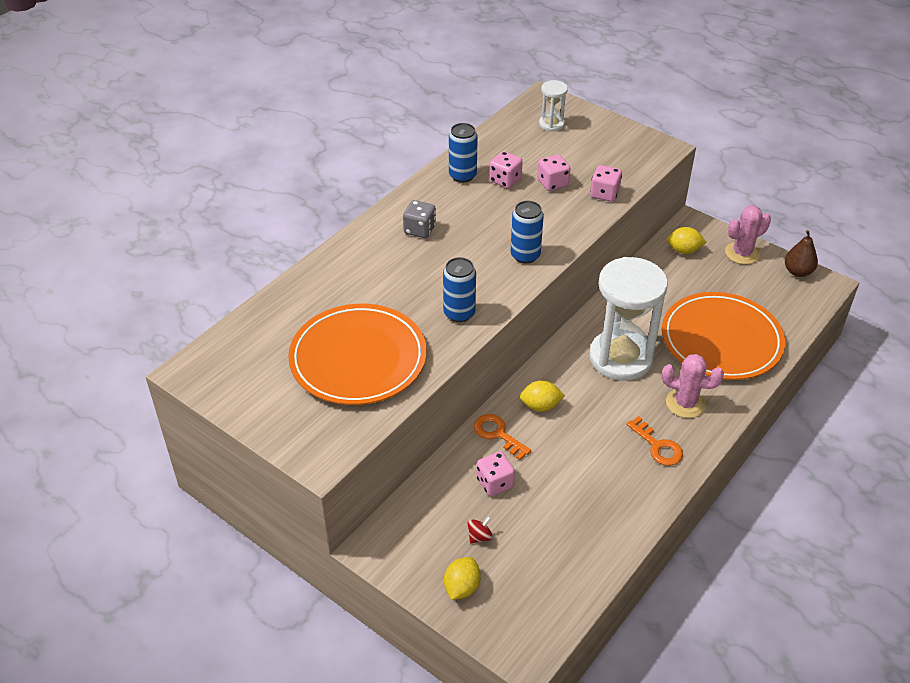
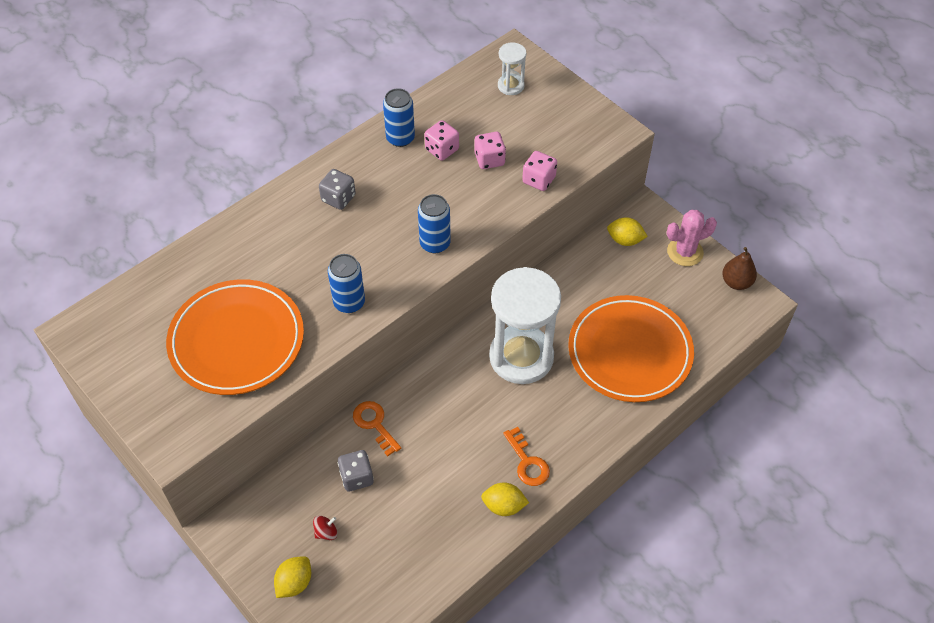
camera: 10 degrees right, 10 degrees up
pink dice [476,452,515,496] -> grey dice [338,450,374,492]
yellow lemon [520,380,565,412] -> yellow lemon moved to [481,482,529,516]
pink cactus [662,354,724,418] -> none

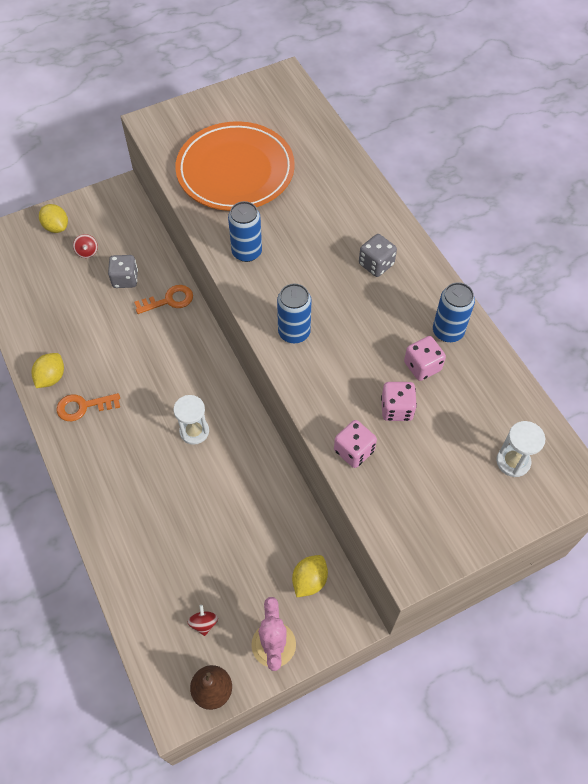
camera: 105 degrees right, 5 degrees up
white hourglass [489,267,561,384] -> white hourglass [173,395,209,445], size x0.45
orange plate [568,295,694,402] -> none
none -> red spinning top [188,605,218,636]

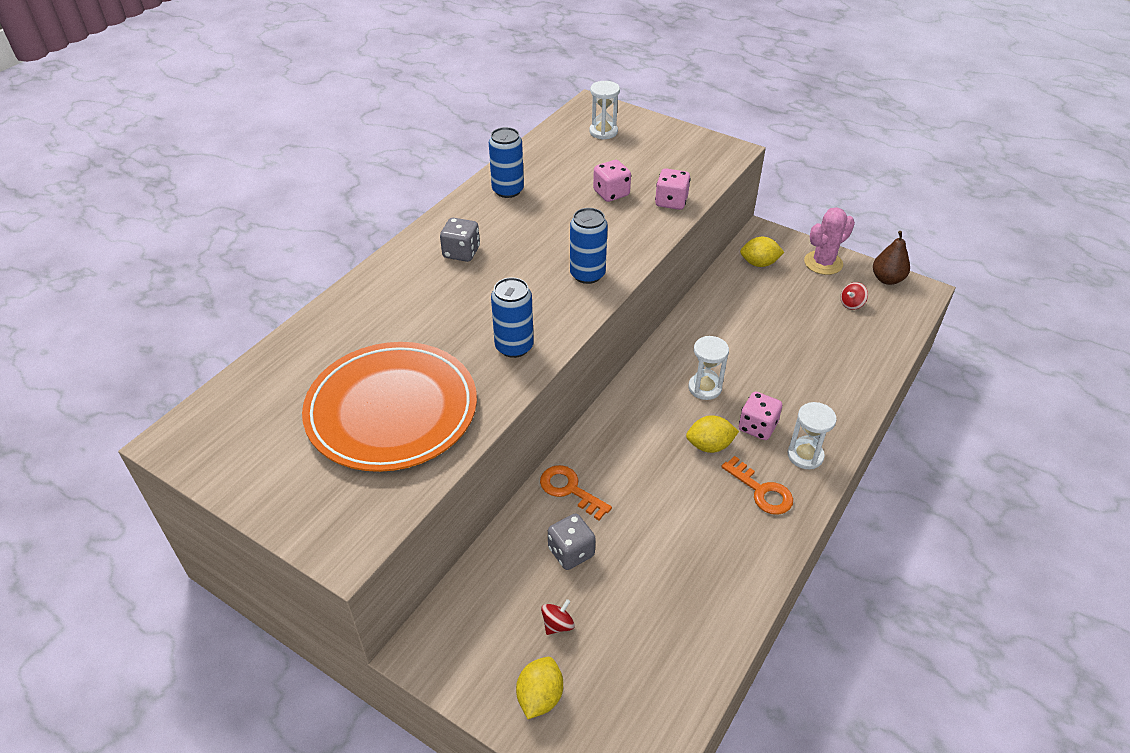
camera: 120 degrees left, 15 degrees down
yellow lemon [31,353,64,388] -> yellow lemon moved to [686,415,739,453]
pink dice [404,336,446,381] -> pink dice moved to [739,391,782,440]
none -> white hourglass [788,402,837,469]

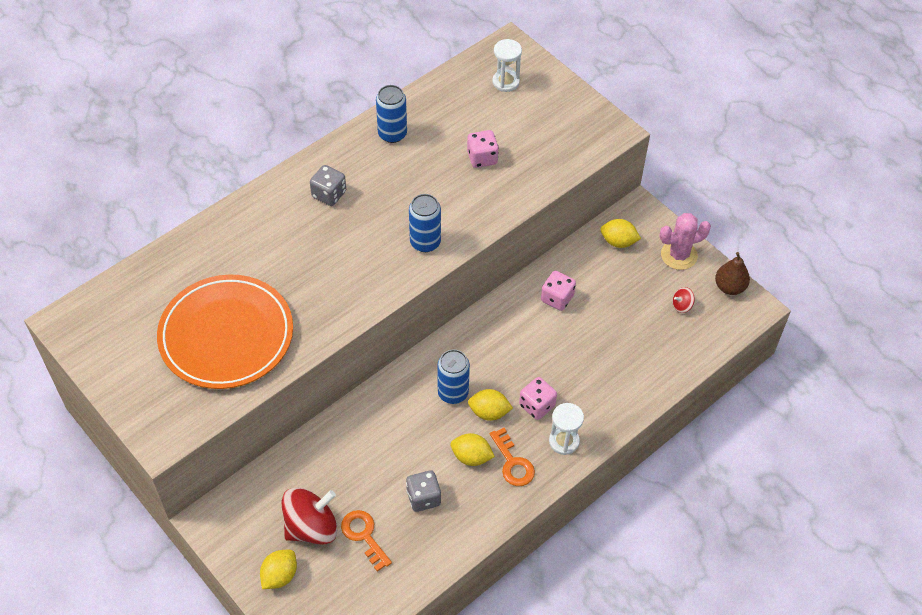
camera: 15 degrees right, 10 degrees up
blue can [491,277,534,358] -> blue can moved to [437,349,470,404]
orange key [540,465,612,520] -> orange key moved to [341,510,392,572]
red spinning top [541,599,575,635] -> red spinning top [282,488,337,545], size x2.33
grey dice [548,513,596,570] -> grey dice moved to [406,470,441,512]
pink dice [655,168,691,210] -> pink dice moved to [541,271,576,311]
white hourglass [688,336,729,400] -> none
none -> yellow lemon [450,433,495,466]

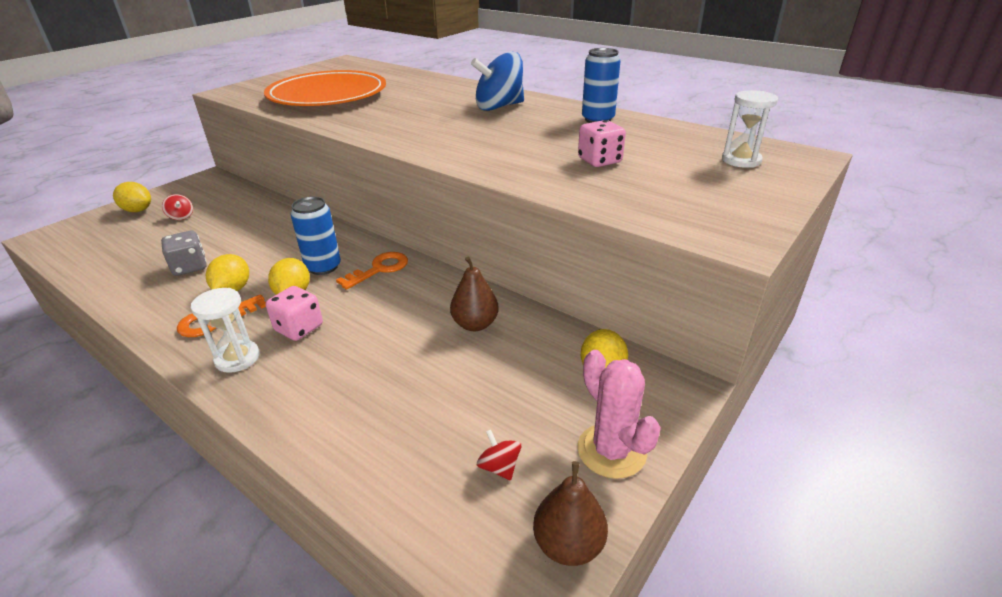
camera: 80 degrees right, 20 degrees down
red spinning top [282,488,337,545] -> red spinning top [162,194,193,220], size x0.43
grey dice [310,165,346,206] -> blue spinning top [471,51,524,111]
orange key [341,510,392,572] -> orange key moved to [336,252,408,290]
blue can [409,194,441,252] -> none
pink dice [541,271,576,311] -> brown pear [450,256,499,331]

